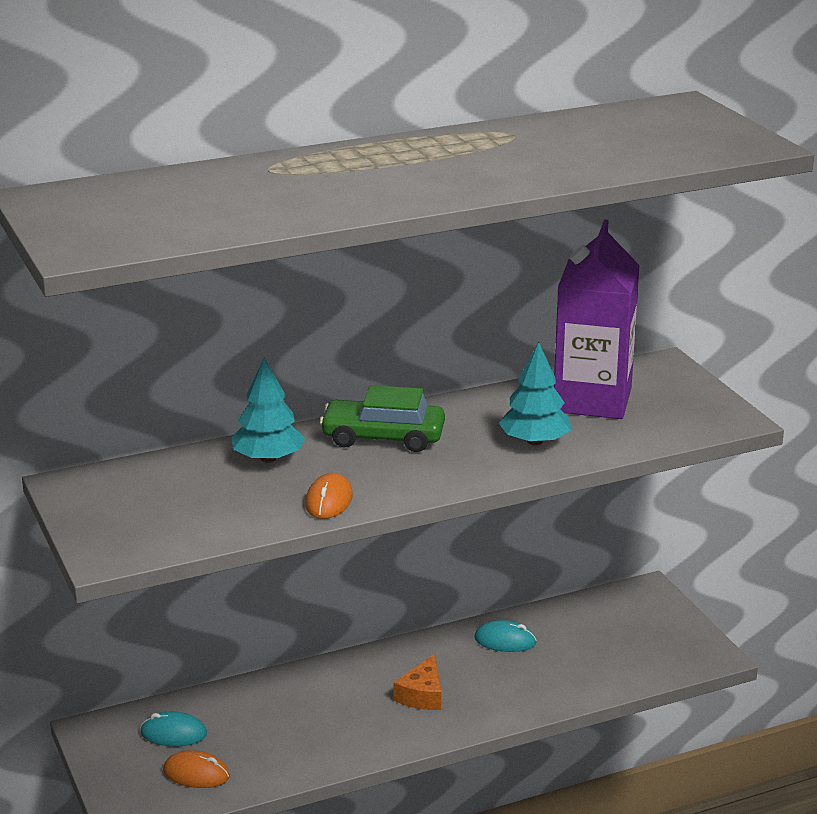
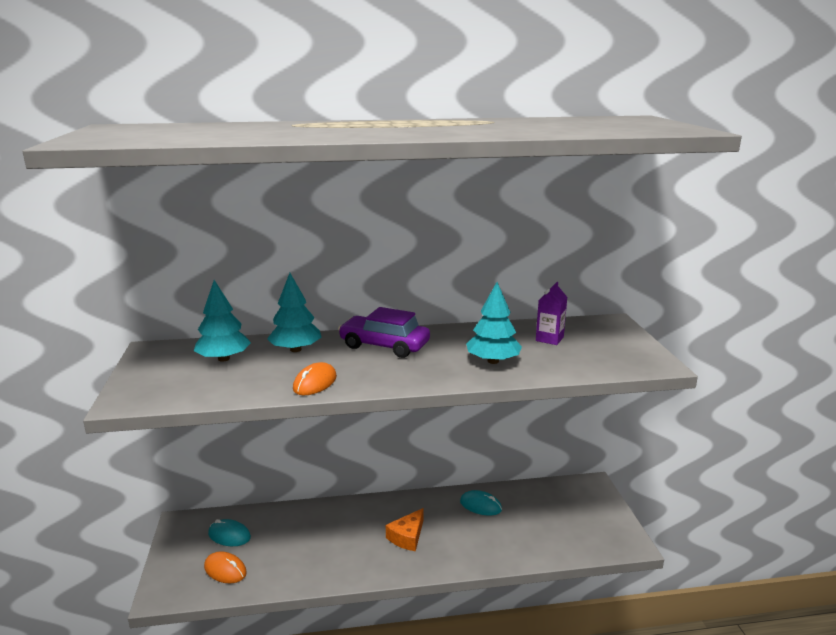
camera: 15 degrees right, 5 degrees down
green car [320,385,445,452] -> purple car [338,307,430,358]
purple carton [554,219,640,419] -> purple carton [536,282,567,345], size x0.43
none -> turquoise tree [194,280,251,362]

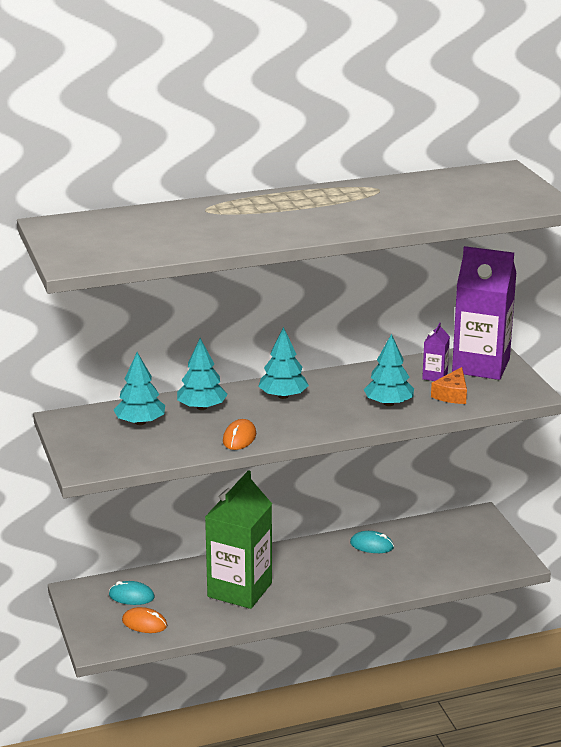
camera: 10 degrees left, 5 degrees up
purple car [338,307,430,358] -> turquoise tree [258,327,309,399]
orange cheese [386,508,424,551] -> orange cheese moved to [431,367,467,404]
none -> green carton [205,470,272,609]
none -> purple carton [452,246,517,380]

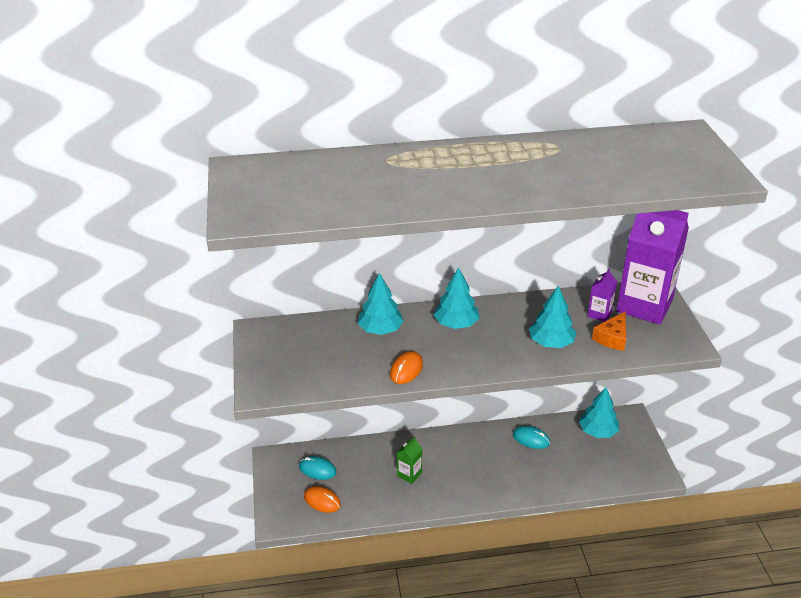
camera: 10 degrees right, 10 degrees up
turquoise tree [114,352,165,425] -> turquoise tree moved to [579,387,619,438]
green carton [205,470,272,609] -> green carton [397,436,422,484], size x0.43

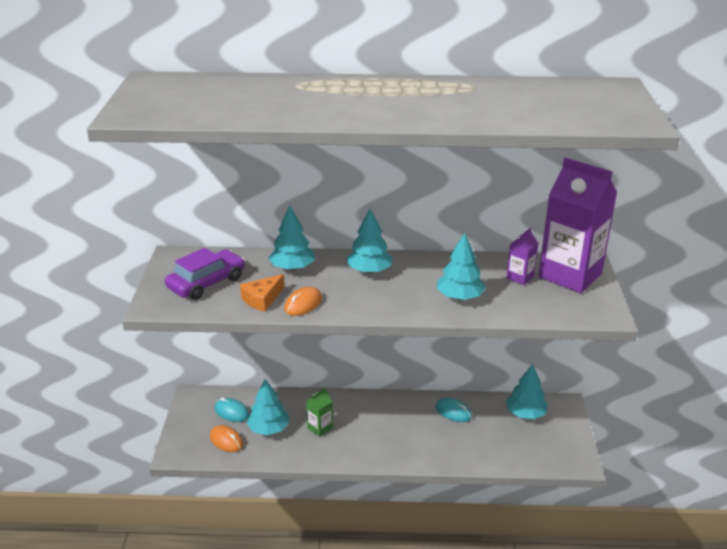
camera: 10 degrees right, 5 degrees down
orange cheese [592,311,626,351] -> orange cheese moved to [240,274,285,312]
none -> purple car [165,248,245,300]
none -> turquoise tree [247,379,290,435]

